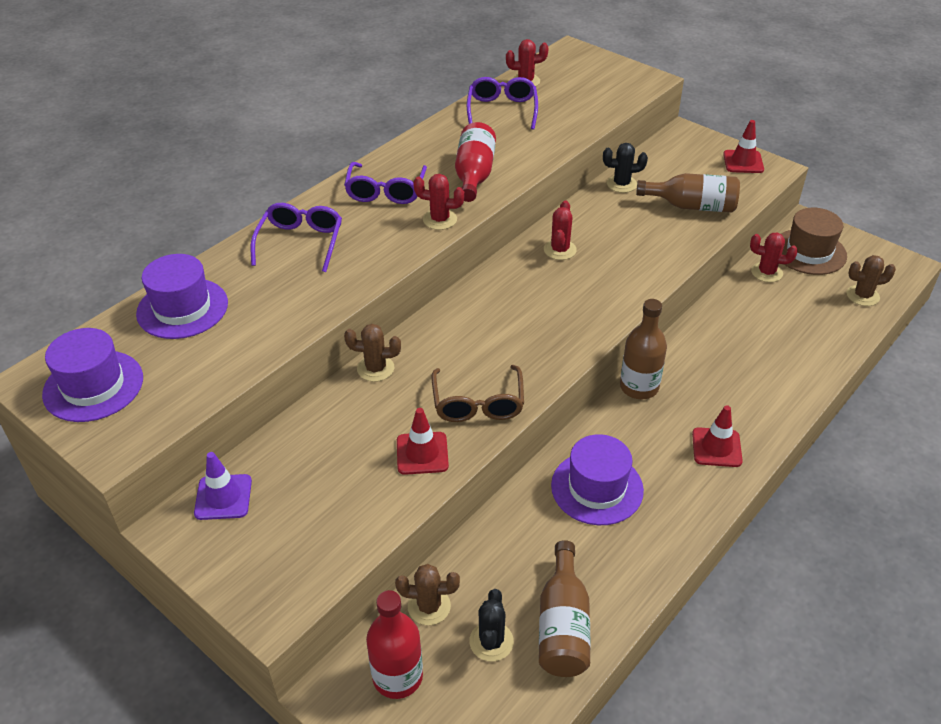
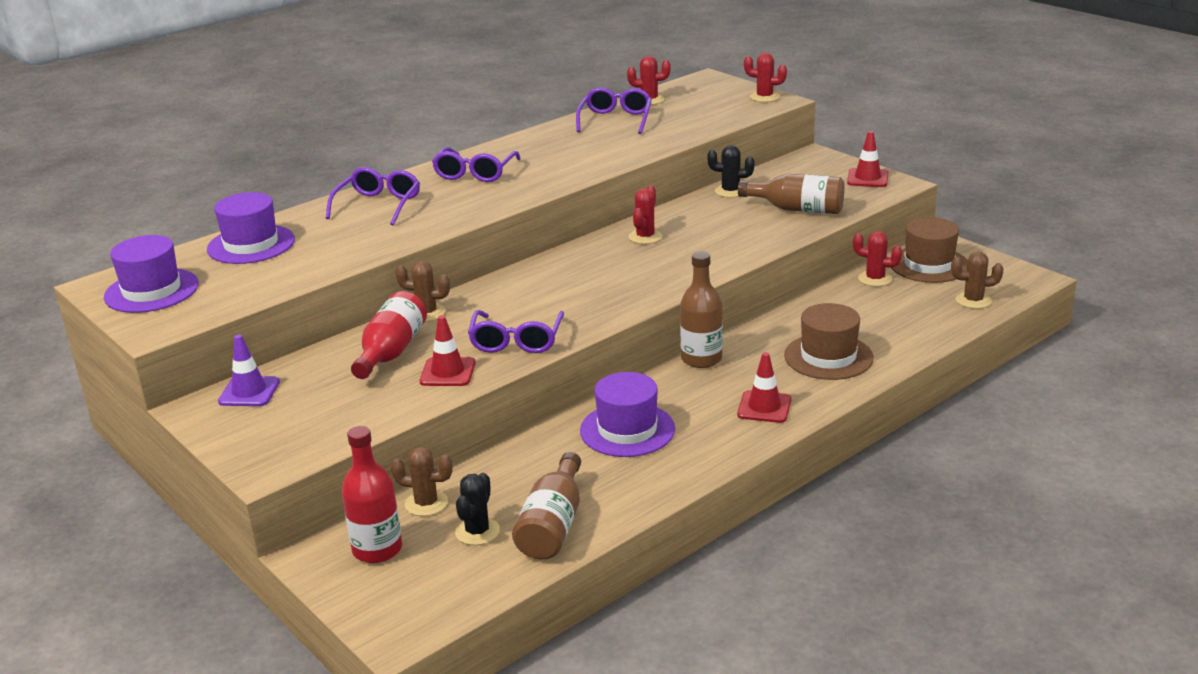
camera: 10 degrees right, 15 degrees down
red cactus [413,174,464,230] -> red cactus moved to [744,53,787,102]
brown glasses [432,365,524,422] -> purple glasses [468,310,564,353]
red bottle [455,122,496,202] -> red bottle moved to [351,291,427,379]
none -> brown hat [784,303,874,380]

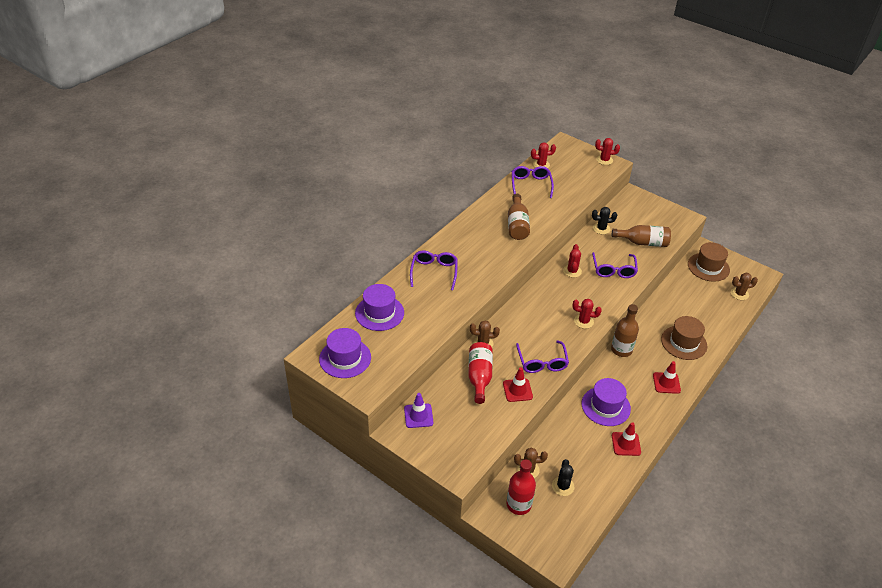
camera: 15 degrees left, 15 degrees up
purple glasses [432,147,521,182] -> purple glasses moved to [592,252,638,278]
brown bottle [512,452,581,560] -> brown bottle moved to [508,194,530,240]
red traffic cone [847,131,888,187] -> red traffic cone moved to [612,422,641,456]
red cactus [853,231,902,286] -> red cactus moved to [572,299,602,329]

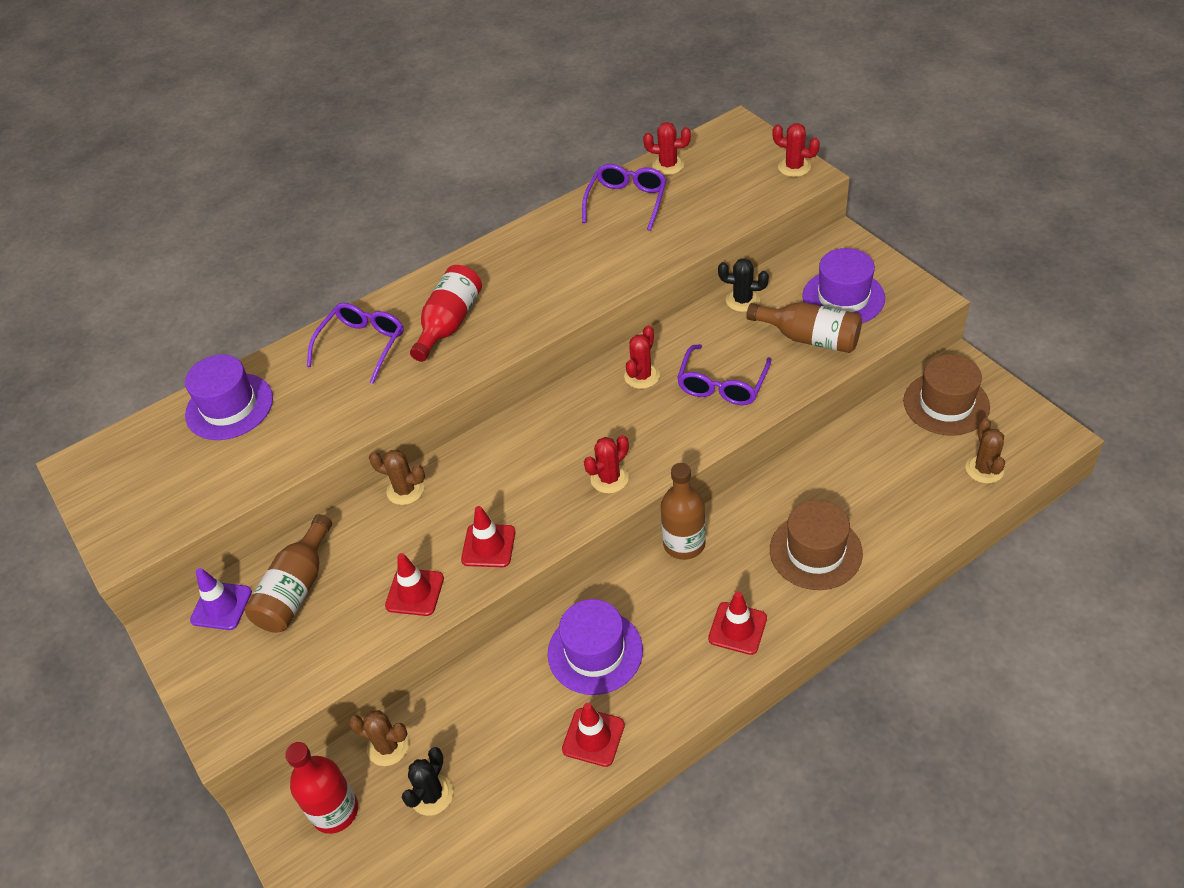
camera: 25 degrees right, 5 degrees up
purple hat [319,328,371,378] -> purple hat moved to [802,248,885,323]
red bottle [468,342,493,404] -> red bottle moved to [410,265,482,362]
brown bottle [508,194,530,240] -> brown bottle moved to [245,514,332,633]
purple glasses [516,340,569,373] -> red traffic cone [461,506,516,567]
red cactus [572,299,602,329] -> red cactus turned 75 degrees counterclockwise [584,435,629,494]
brown cactus [731,272,758,300] -> brown cactus turned 75 degrees clockwise [965,418,1005,484]

